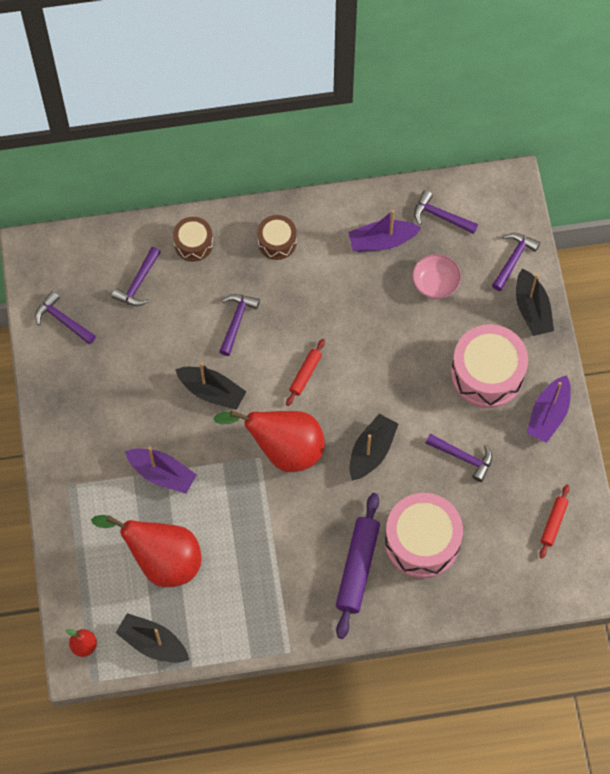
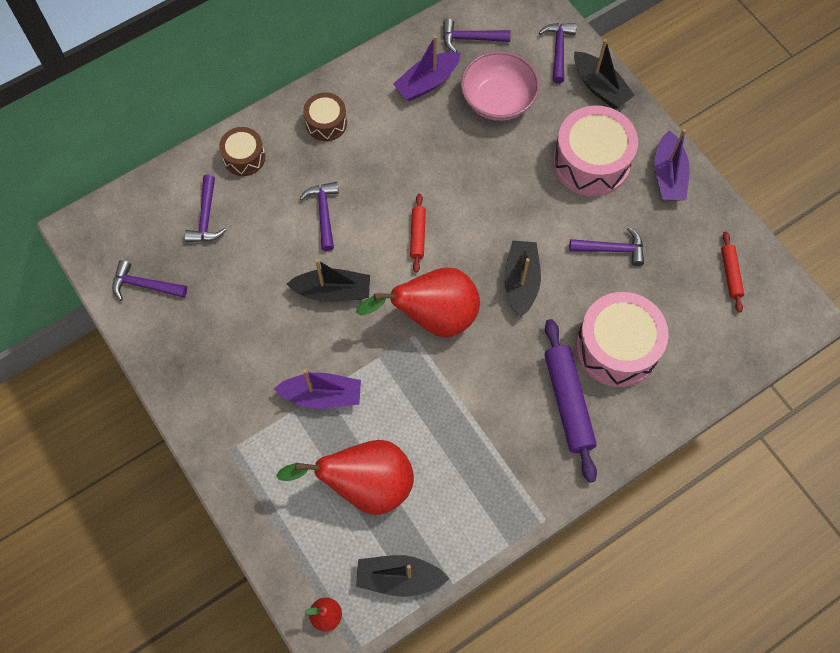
camera: 25 degrees left, 0 degrees up
pink bowl [412,254,461,299] -> pink bowl [461,51,540,121], size x1.50

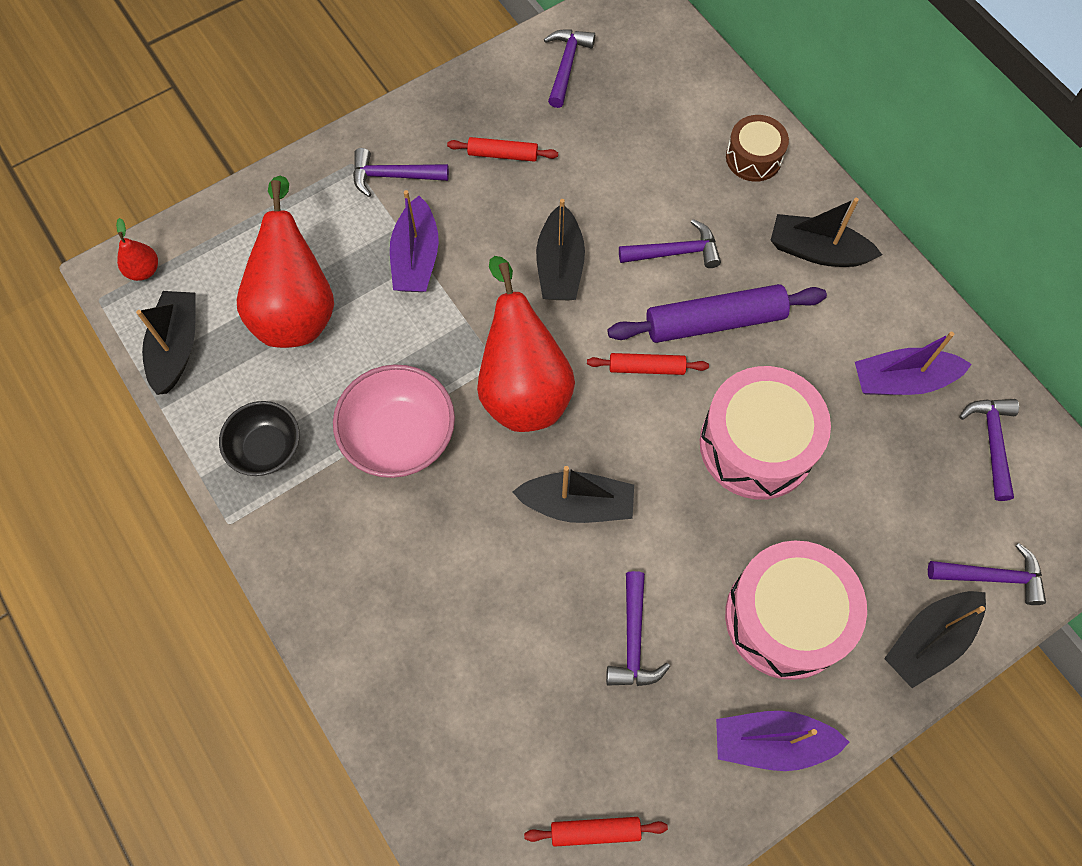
camera: 90 degrees right, 0 degrees up
purple hammer [185,175,226,242] -> purple hammer moved to [353,148,449,197]
brown drum [303,92,347,141] -> black boat [770,198,882,267]
purple boat [393,36,461,101] -> purple boat turned 60 degrees counterclockwise [855,332,972,395]
pink bowl [461,51,540,121] -> pink bowl moved to [333,364,455,478]
purple rolling pin [545,319,597,483] -> purple rolling pin moved to [608,284,827,343]
pink drum [576,292,669,387] -> pink drum moved to [700,366,831,500]
none -> black bowl [219,401,300,476]
none -> red rolling pin [447,137,558,162]

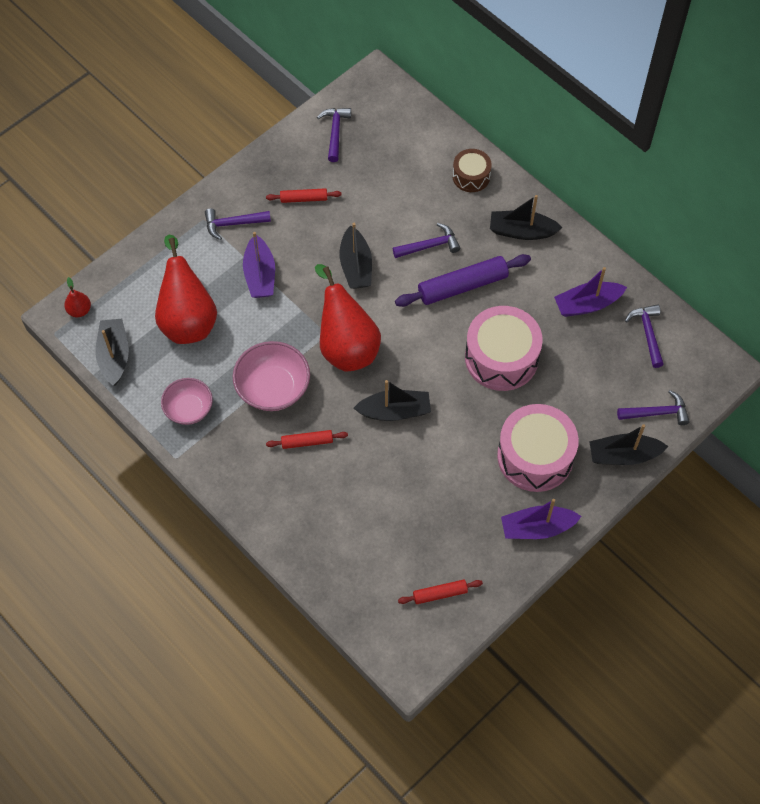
camera: 10 degrees left, 5 degrees down
black bowl [219,401,300,476] -> pink bowl [161,378,213,425]
red rolling pin [587,353,709,375] -> red rolling pin moved to [266,430,348,449]
purple hammer [606,571,670,686] -> none
black boat [884,591,986,688] -> black boat turned 45 degrees clockwise [589,424,668,465]

